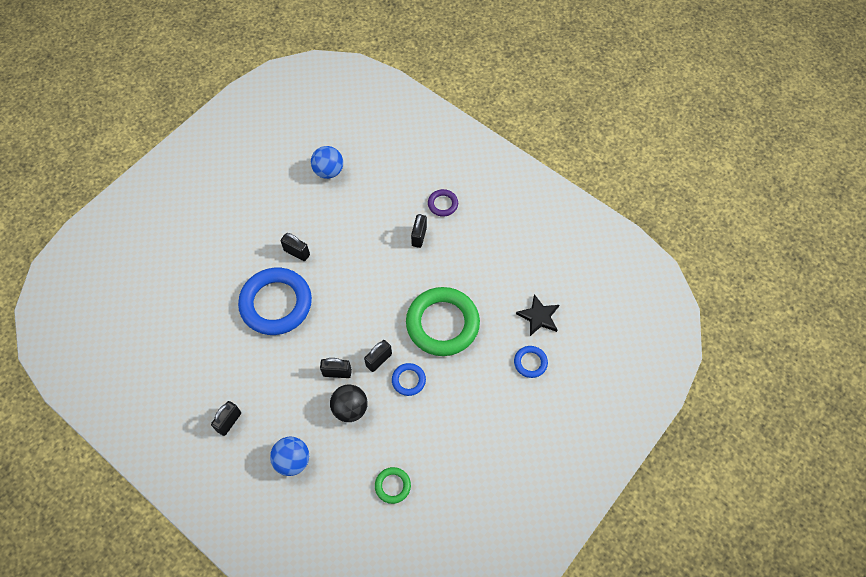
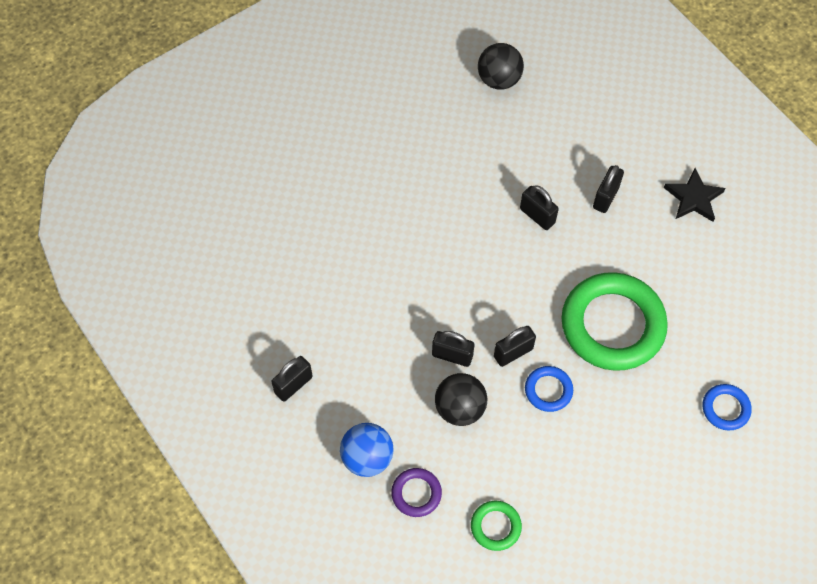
camera: 15 degrees right, 0 degrees up
blue ring [238,268,312,335] -> none
black padlock [281,233,310,261] -> black padlock moved to [520,185,559,230]
blue ball [311,146,343,179] -> black ball [478,43,524,90]
purple ring [428,189,458,217] -> purple ring moved to [391,468,442,517]
black star [516,294,559,336] -> black star moved to [664,168,726,222]

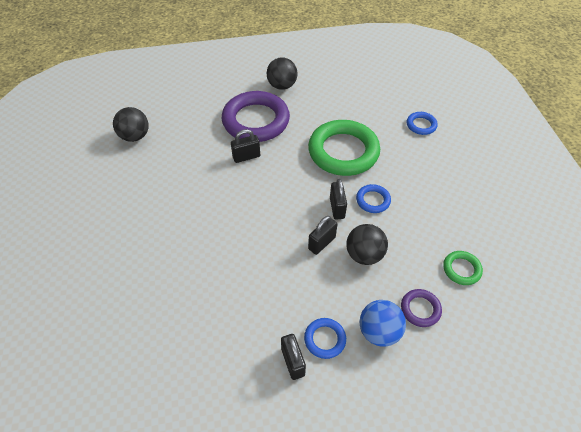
camera: 65 degrees left, 10 degrees down
black padlock [593,165,624,213] -> purple ring [222,91,290,142]
black star [664,168,726,222] -> black ball [267,57,297,90]
none -> blue ring [304,318,346,359]

